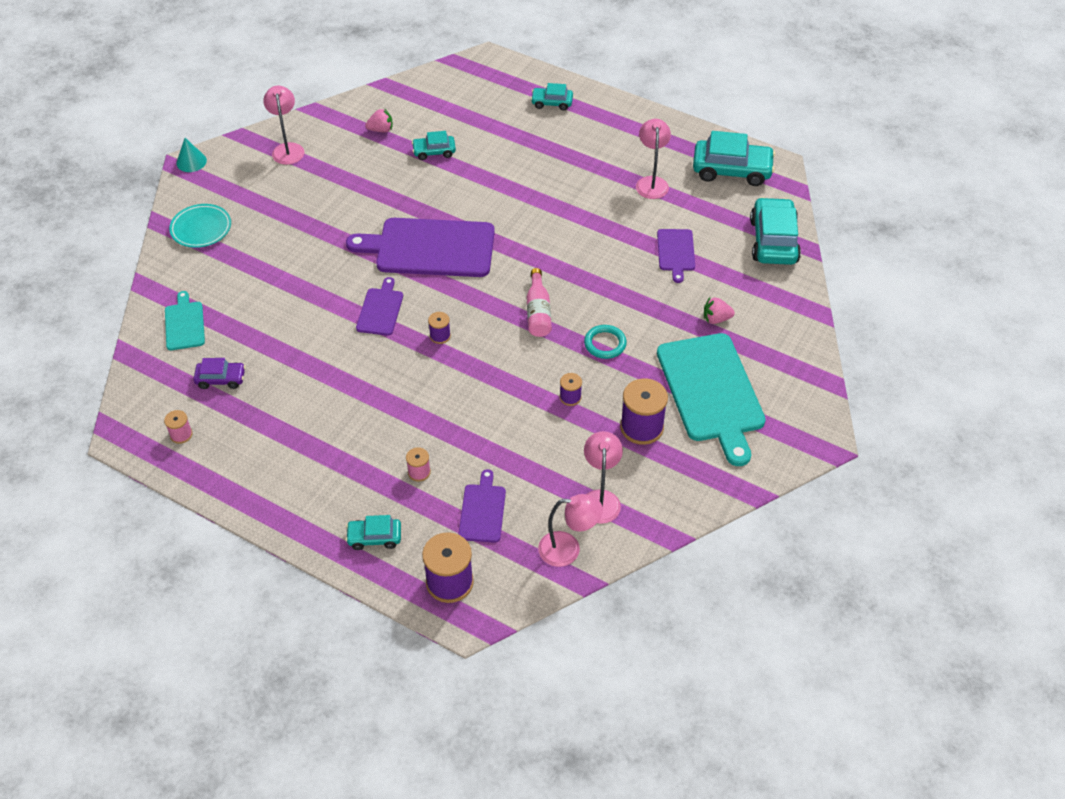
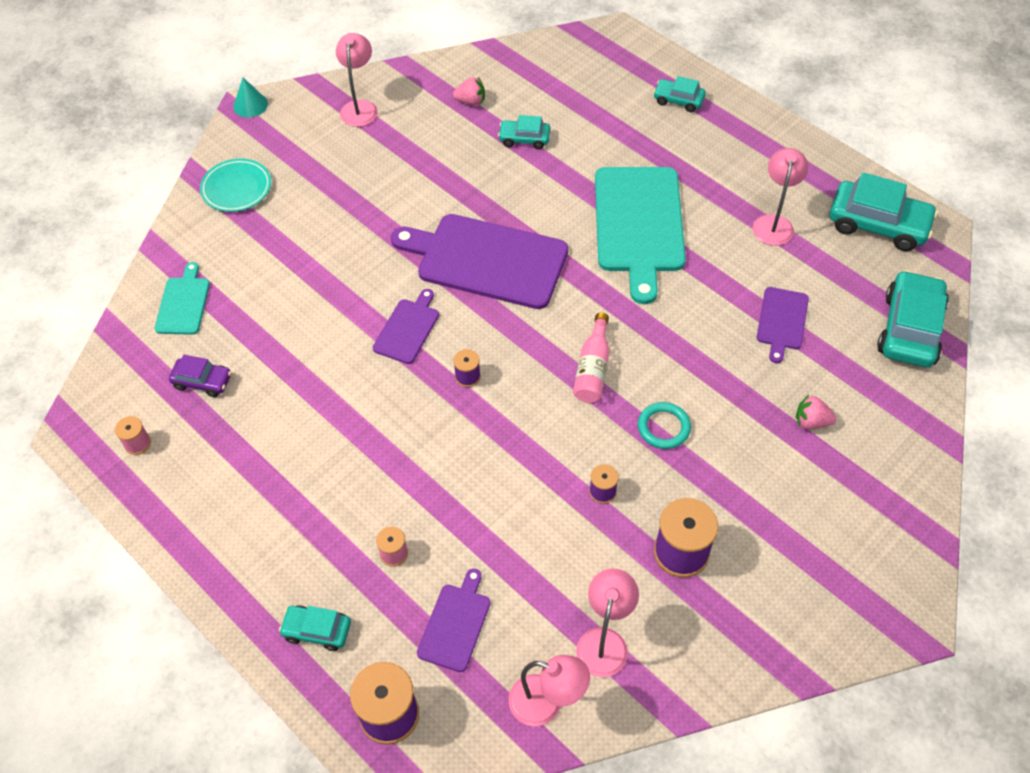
camera: 15 degrees right, 5 degrees up
turquoise cutting board [657,333,766,466] -> turquoise cutting board moved to [595,167,686,304]

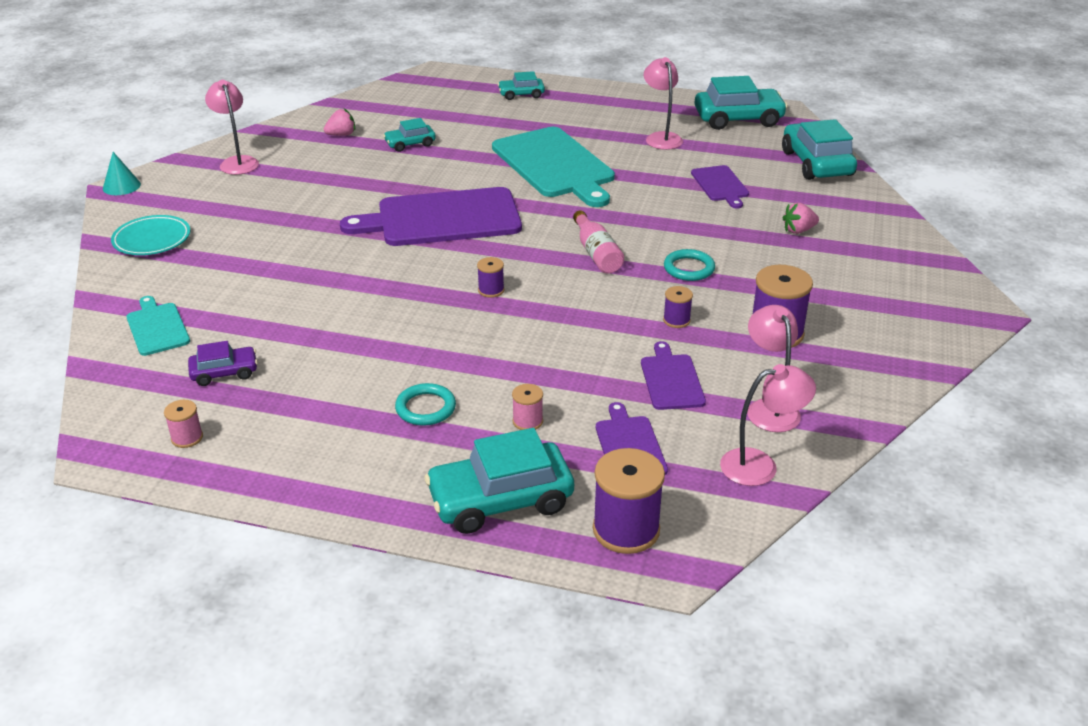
camera: 30 degrees left, 20 degrees down
turquoise car [279,605,351,651] -> turquoise car [425,428,574,534], size x1.84
purple cutting board [373,289,439,364] -> purple cutting board moved to [641,341,706,410]
none -> turquoise ring [395,383,456,426]

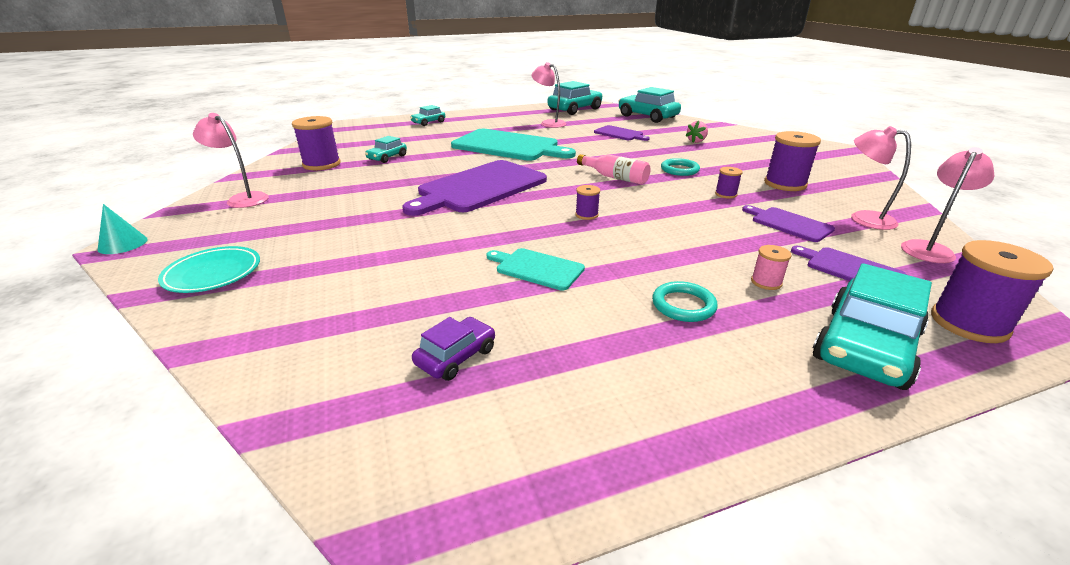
camera: 35 degrees left, 5 degrees down
turquoise cutting board [126,296,190,356] -> turquoise cutting board moved to [487,248,585,291]
pink spool [164,400,203,448] -> none
pink strawberry [324,109,355,136] -> purple spool [292,116,341,170]

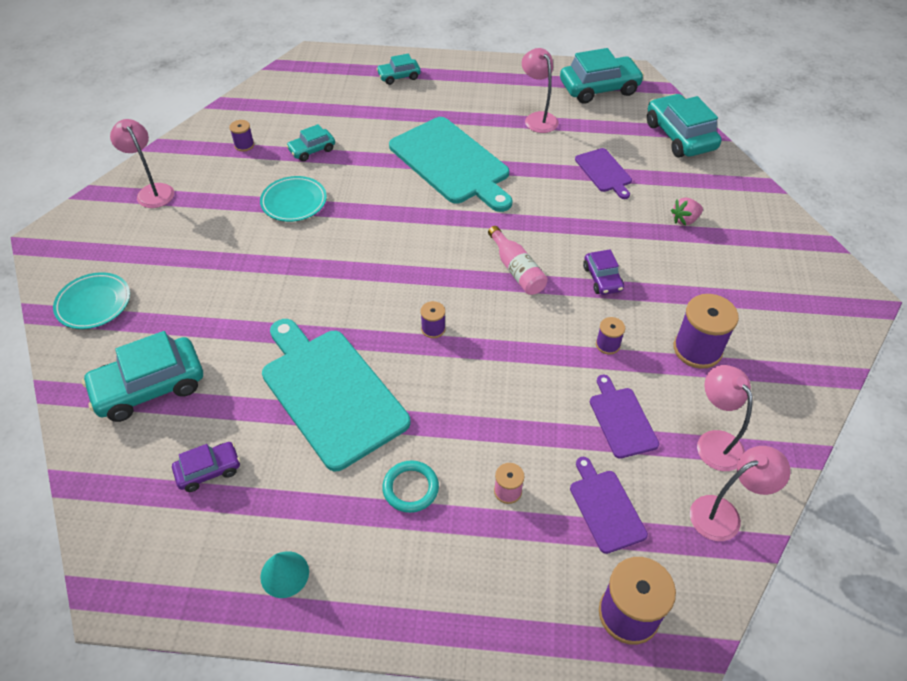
camera: 25 degrees right, 20 degrees up
turquoise cone [98,204,148,254] -> turquoise cone moved to [260,551,309,598]
purple spool [292,116,341,170] -> purple spool [229,120,254,152], size x0.51
purple cutting board [402,160,547,216] -> none
turquoise cutting board [487,248,585,291] -> turquoise cutting board [262,319,411,471], size x2.04
turquoise ring [661,158,700,176] -> purple car [583,249,624,295]
turquoise car [813,263,932,390] -> turquoise car moved to [82,331,203,422]
none -> turquoise plate [260,176,327,222]

